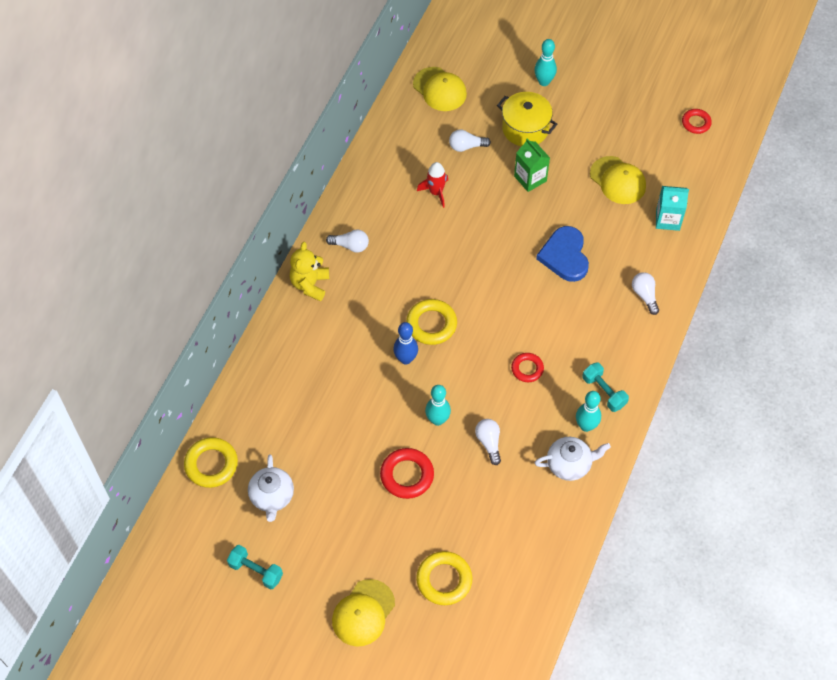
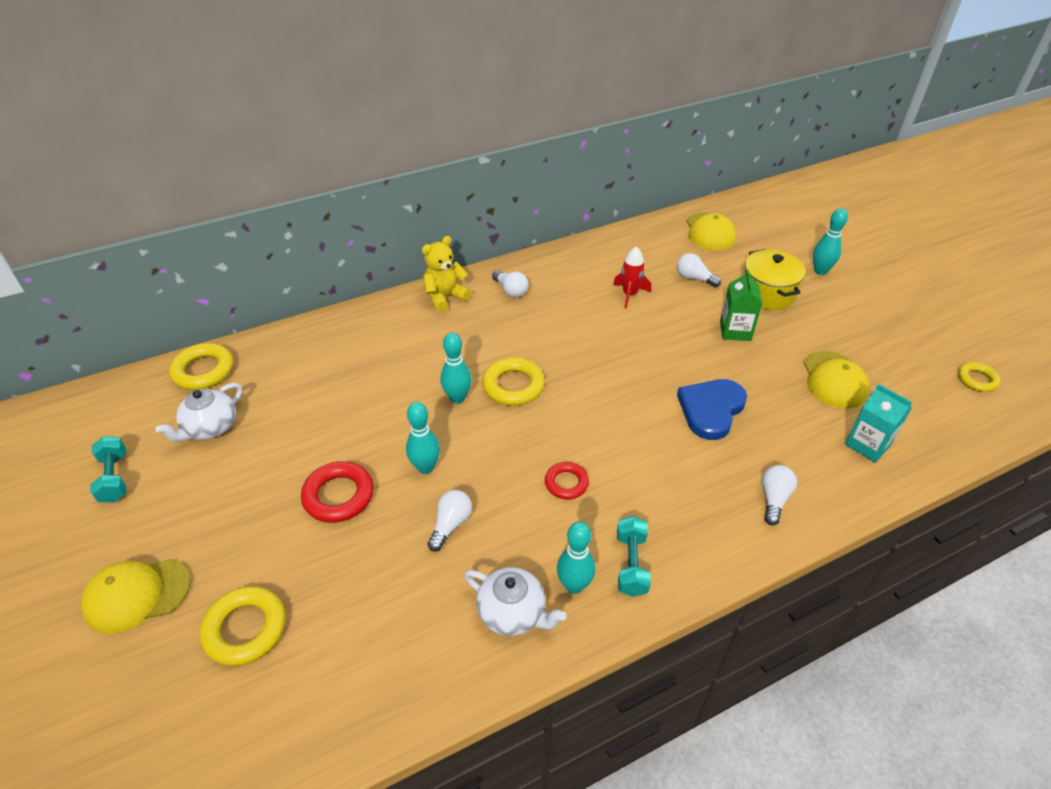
camera: 40 degrees right, 15 degrees down
blue bowling pin [393,322,418,365] -> turquoise bowling pin [441,333,471,404]
red ring [682,109,712,134] -> yellow ring [958,362,1001,392]

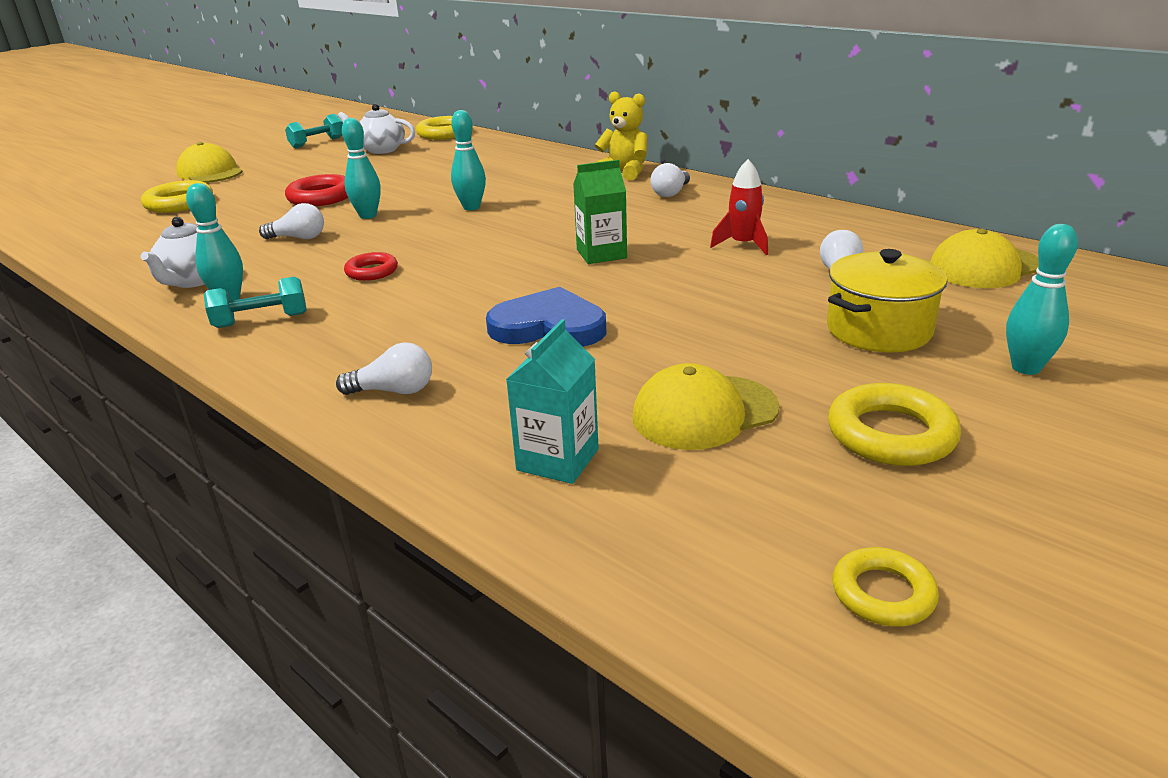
camera: 70 degrees right, 15 degrees down
yellow ring [482,357,545,406] -> yellow ring moved to [828,383,961,466]
green carton [720,270,763,341] -> green carton moved to [573,160,627,264]

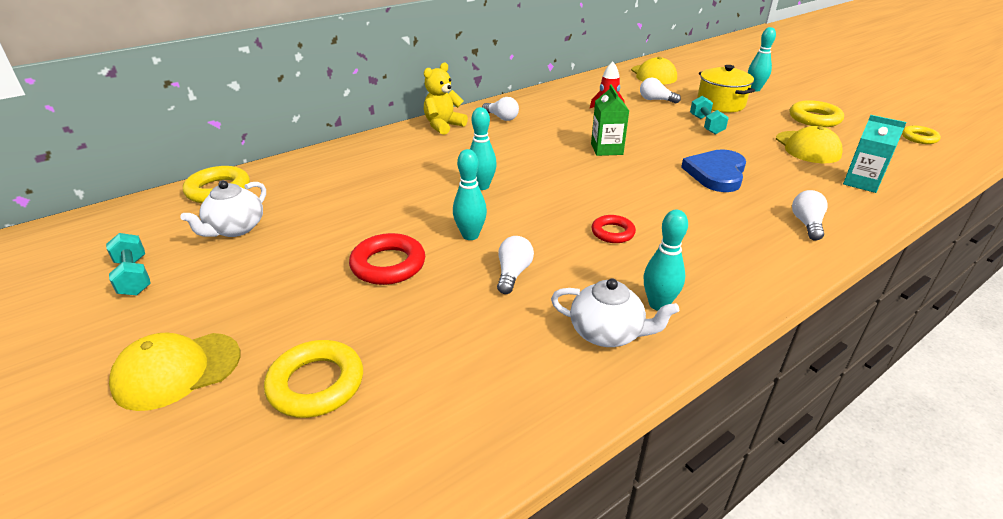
camera: 80 degrees left, 5 degrees up
turquoise dumbbell [204,277,307,328] -> turquoise dumbbell moved to [690,96,729,134]

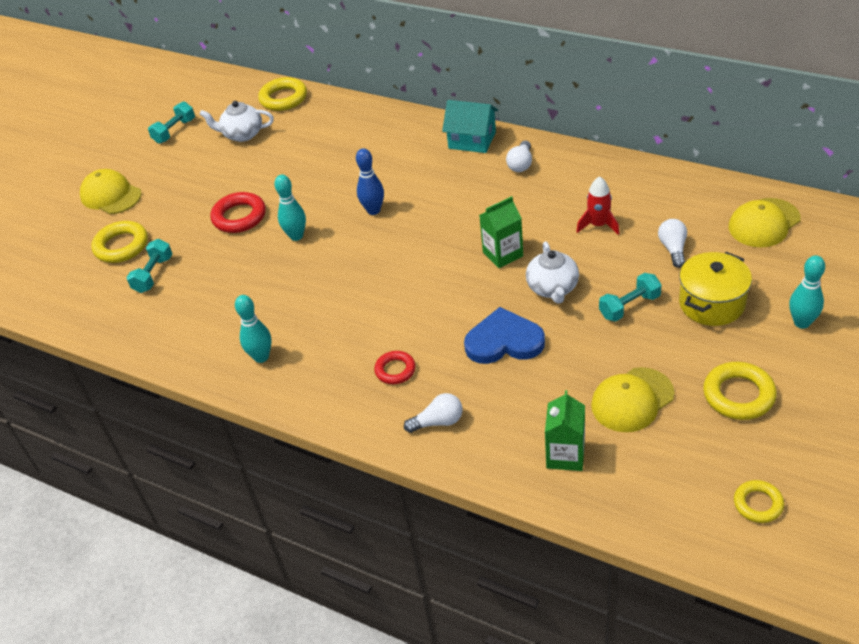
camera: 70 degrees right, 10 degrees up
yellow teddy bear [424,63,468,135] -> turquoise house [442,100,498,153]
turquoise bowling pin [470,107,497,190] -> blue bowling pin [356,148,384,215]
white light bulb [497,236,534,294] -> none
white teapot [551,279,679,347] -> white teapot moved to [526,241,579,303]
red ring [591,215,636,243] -> red ring moved to [374,351,416,384]
turquoise carton [843,115,907,193] -> green carton [545,390,585,471]
none -> turquoise dumbbell [126,239,172,293]

